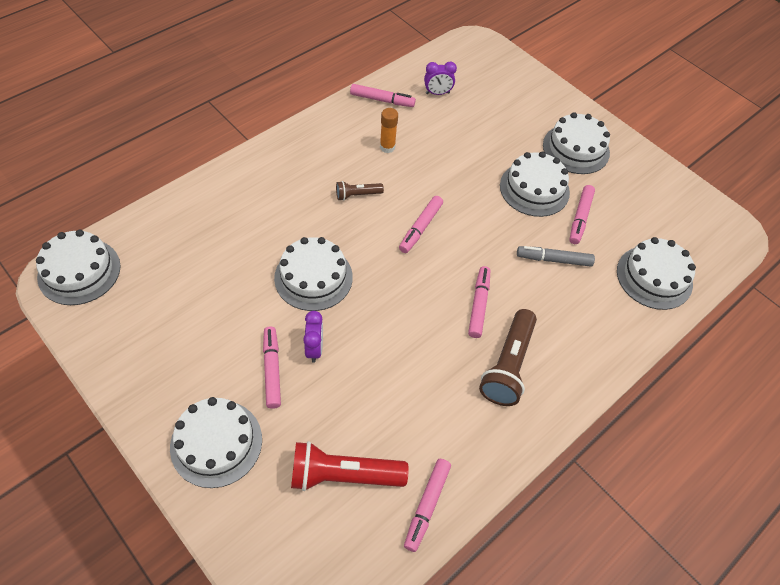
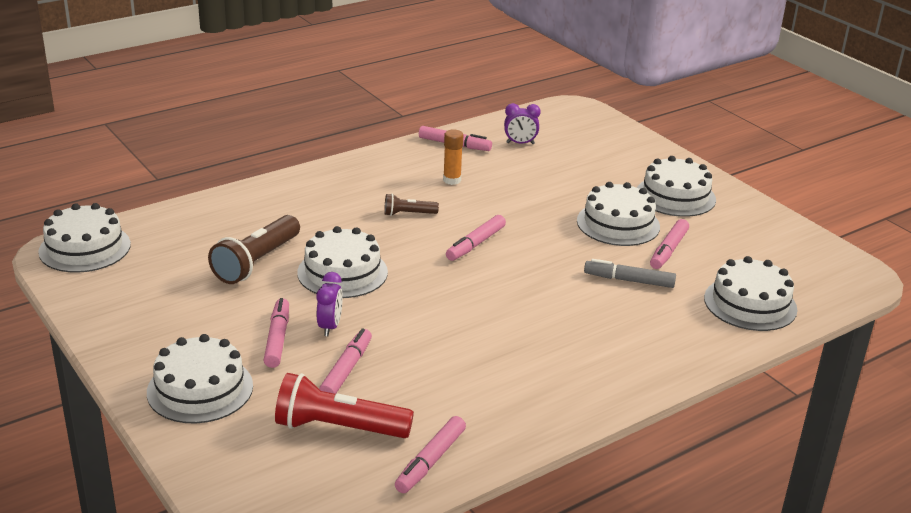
camera: 10 degrees right, 25 degrees down
pink marker [468,266,490,338] -> pink marker moved to [319,329,372,394]
brown flashlight [479,309,537,406] -> brown flashlight moved to [208,215,300,284]

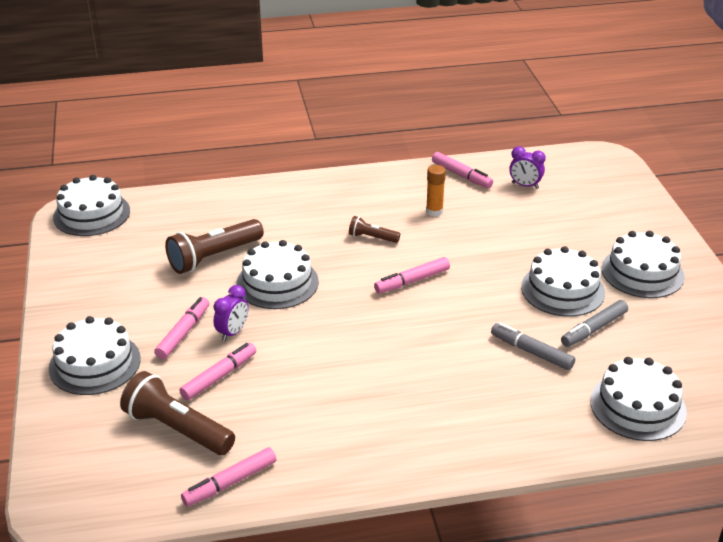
camera: 25 degrees right, 5 degrees up
red flashlight [275,373,414,438] -> brown flashlight [120,371,235,455]
pink marker [650,219,689,269] -> grey marker [561,300,628,347]

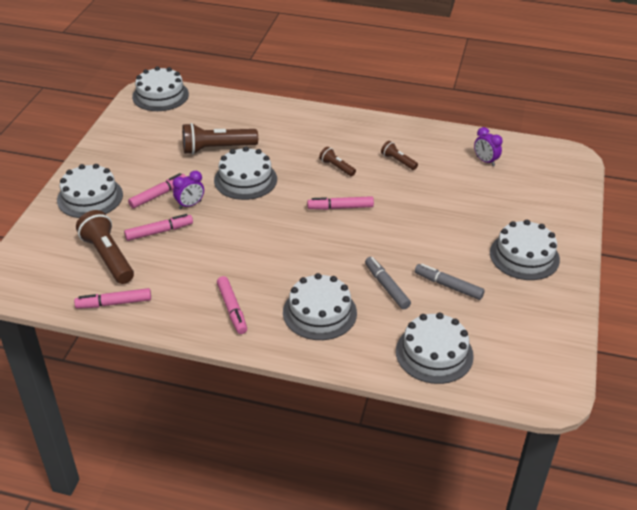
camera: 25 degrees right, 5 degrees up
orange glue stick [426,165,446,217] -> brown flashlight [381,141,418,170]
pink marker [432,152,493,188] -> pink marker moved to [217,276,247,334]
white cake [521,246,605,317] -> white cake moved to [283,273,357,340]
grey marker [561,300,628,347] -> grey marker turned 45 degrees clockwise [415,264,485,300]

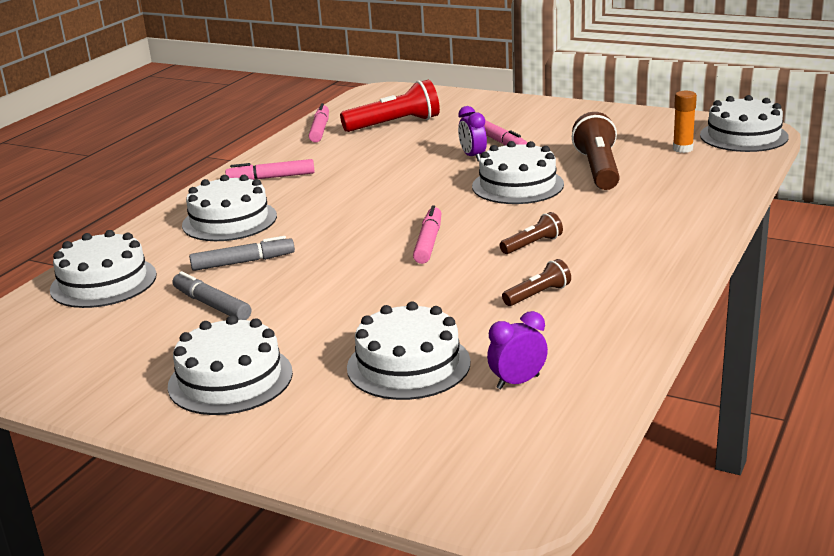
camera: 105 degrees right, 15 degrees down
white cake [57,164,123,218] -> white cake moved to [347,301,471,400]
brown flashlight [76,210,134,284] -> red flashlight [340,79,440,132]
pink marker [124,214,193,241] -> none
grey marker [415,264,485,300] -> grey marker turned 90 degrees counterclockwise [173,271,251,320]
none -> orange glue stick [673,91,697,153]

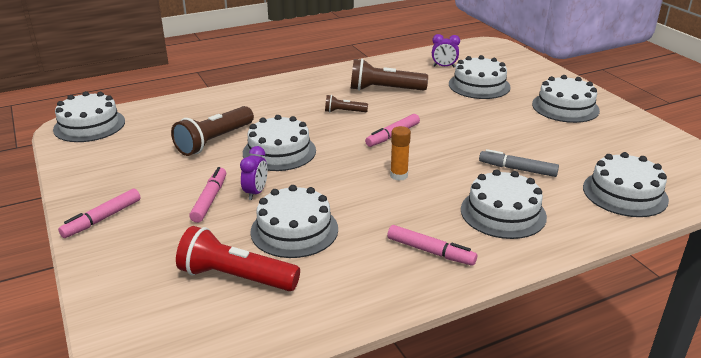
camera: 145 degrees left, 5 degrees up
grey marker [173,271,251,320] -> none
pink marker [309,103,329,142] -> pink marker moved to [58,188,141,238]
brown flashlight [502,259,571,306] -> brown flashlight [351,59,428,91], size x1.91
orange glue stick [673,91,697,153] -> orange glue stick moved to [390,126,411,181]
none -> white cake [250,185,338,258]

